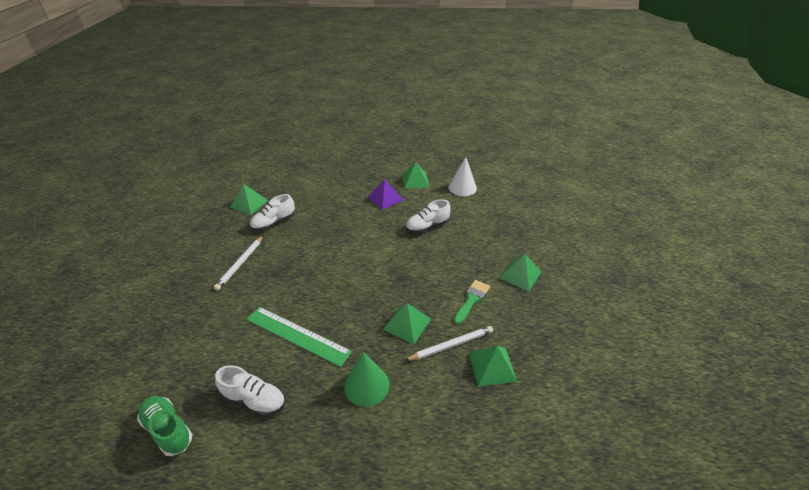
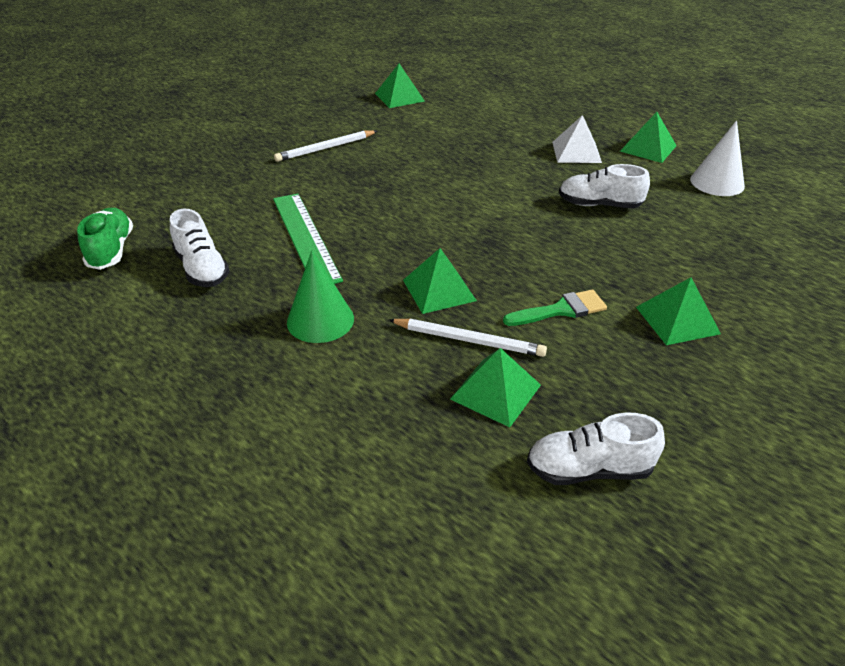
camera: 40 degrees right, 0 degrees up
white shoe [250,194,295,231] -> white shoe moved to [527,413,665,485]
purple pyramid [367,179,403,210] -> white pyramid [552,115,602,163]

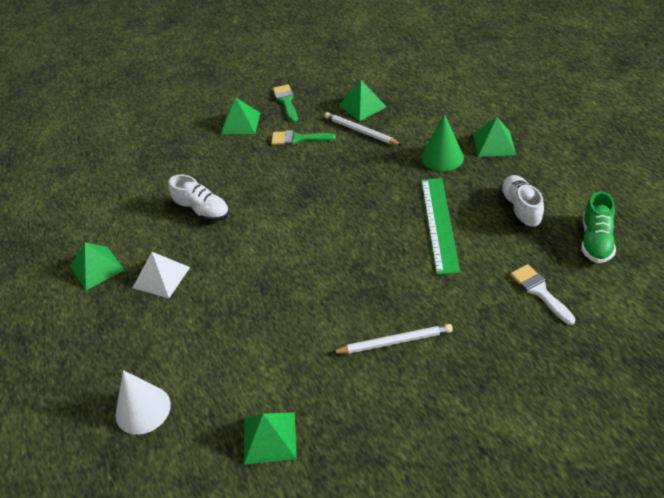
camera: 155 degrees left, 5 degrees up
green pyramid [403,248,477,314] -> green pyramid moved to [473,117,516,157]
white shoe [527,413,665,485] -> none
white cone [690,120,745,196] -> white cone moved to [116,370,171,435]
none -> green brush [273,84,298,122]
none -> white brush [510,264,575,325]

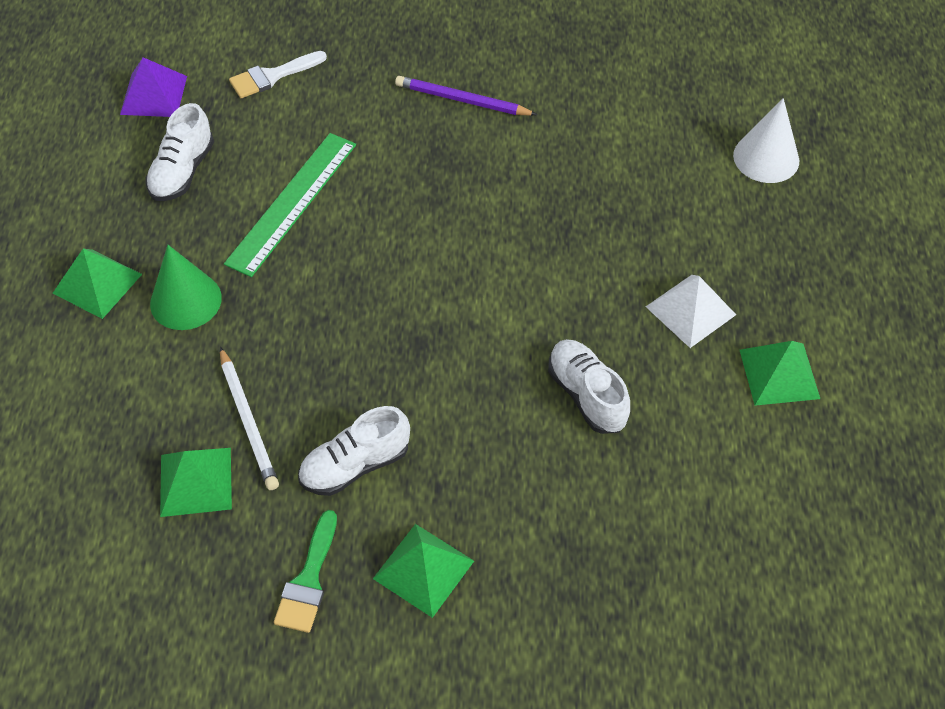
camera: 155 degrees left, 10 degrees up
green pyramid [244,412,297,464] -> none
green brush [271,130,336,145] -> white shoe [298,406,410,496]
white pencil [331,324,453,354] -> purple pencil [395,76,538,116]
white brush [510,264,575,325] -> white brush turned 60 degrees clockwise [229,51,327,98]
green shoe [581,191,616,263] -> purple pyramid [120,57,187,117]

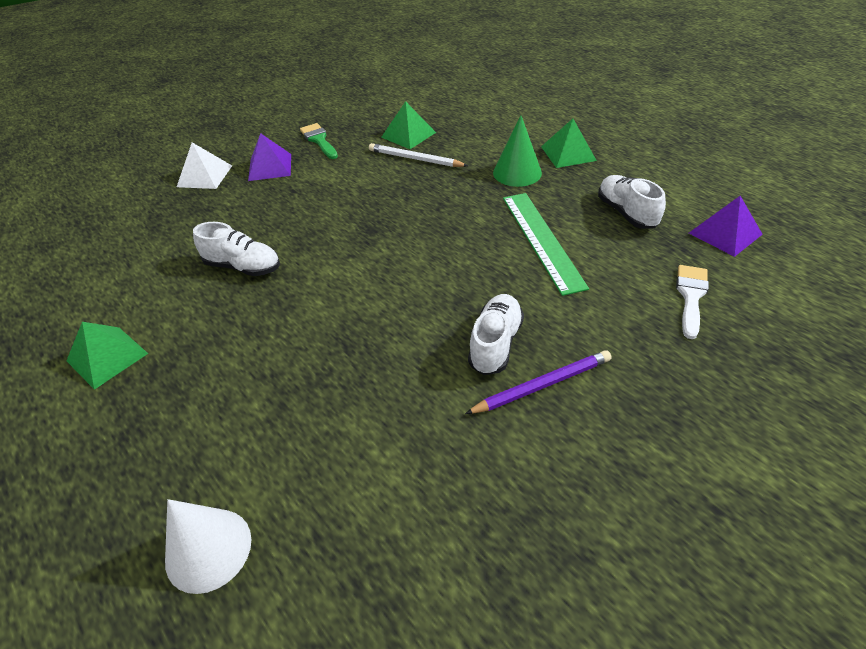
camera: 140 degrees right, 10 degrees down
white shoe [298,406,410,496] -> white shoe moved to [468,294,524,375]
green pyramid [373,524,474,618] -> purple pyramid [248,133,291,181]
white pyramid [646,275,736,348] -> white pyramid moved to [177,142,232,189]

